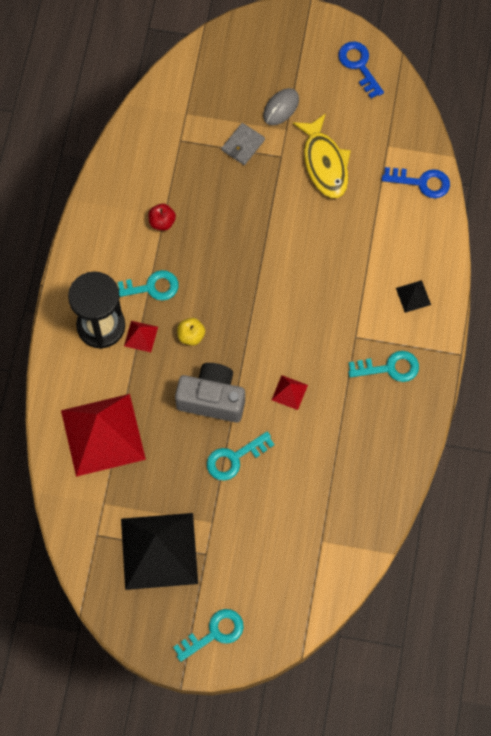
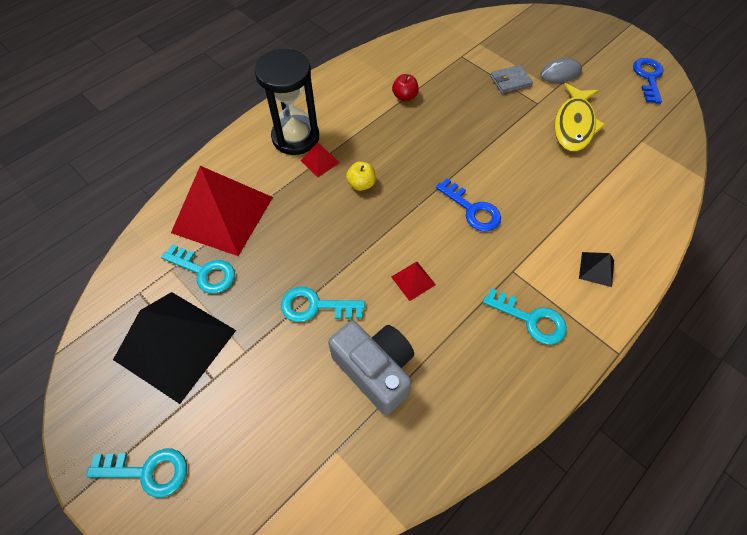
camera: 35 degrees right, 10 degrees down
turquoise key [118,270,179,301] -> turquoise key moved to [161,244,235,294]
grey camera [175,363,245,422] -> grey camera moved to [328,321,414,415]
blue key [382,167,450,198] -> blue key moved to [436,178,501,231]

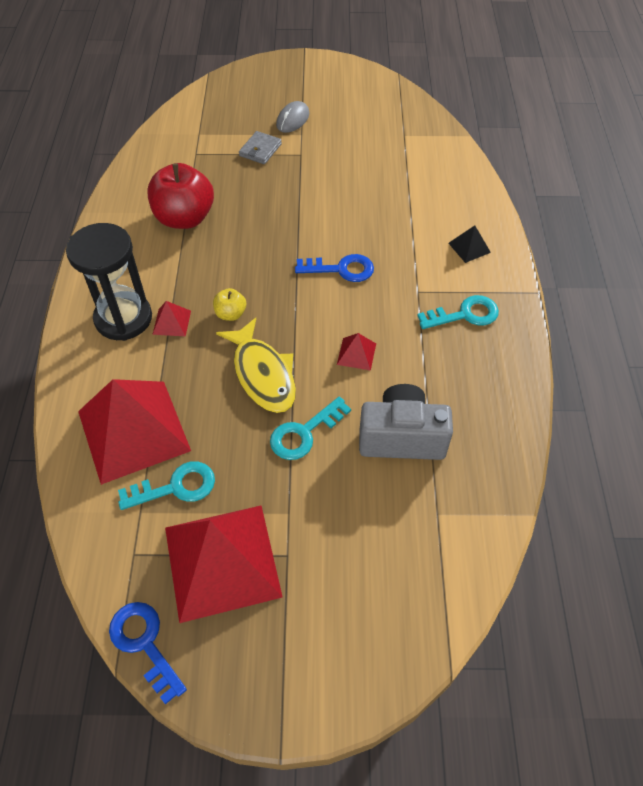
camera: 45 degrees left, 5 degrees down
turquoise key [86,449,187,498] -> none
black pyramid [113,292,236,404] -> red pyramid [165,506,283,623]
red apple [392,74,419,101] -> red apple [147,163,214,229], size x2.14
yellow fish [554,83,605,152] -> yellow fish moved to [216,318,296,413]
blue key [633,58,663,104] -> blue key moved to [109,602,187,705]

